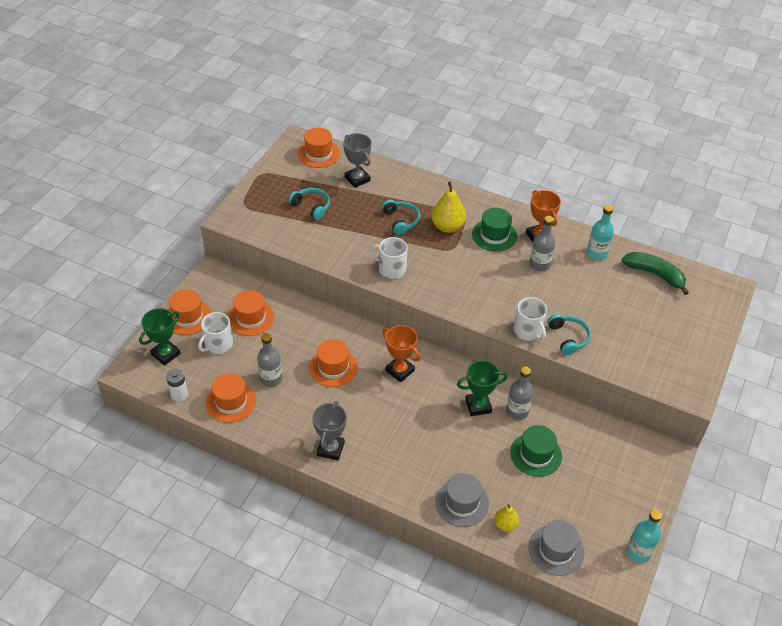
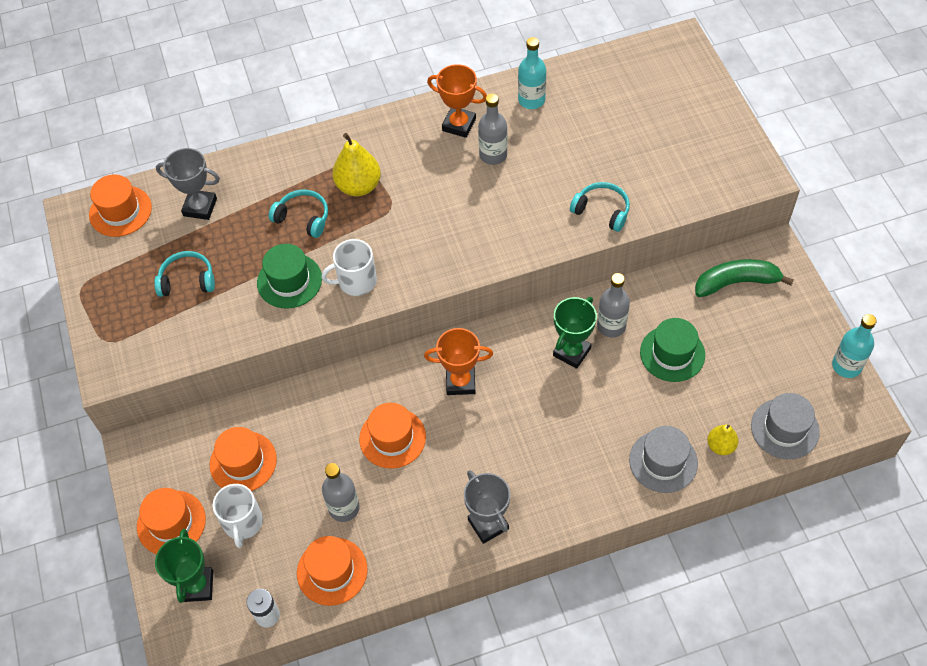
camera: 40 degrees left, 10 degrees up
green hat [472,208,517,252] -> green hat moved to [257,244,322,309]
white mug [514,297,547,341] -> none
green banana [622,252,689,295] -> green banana moved to [695,259,794,297]

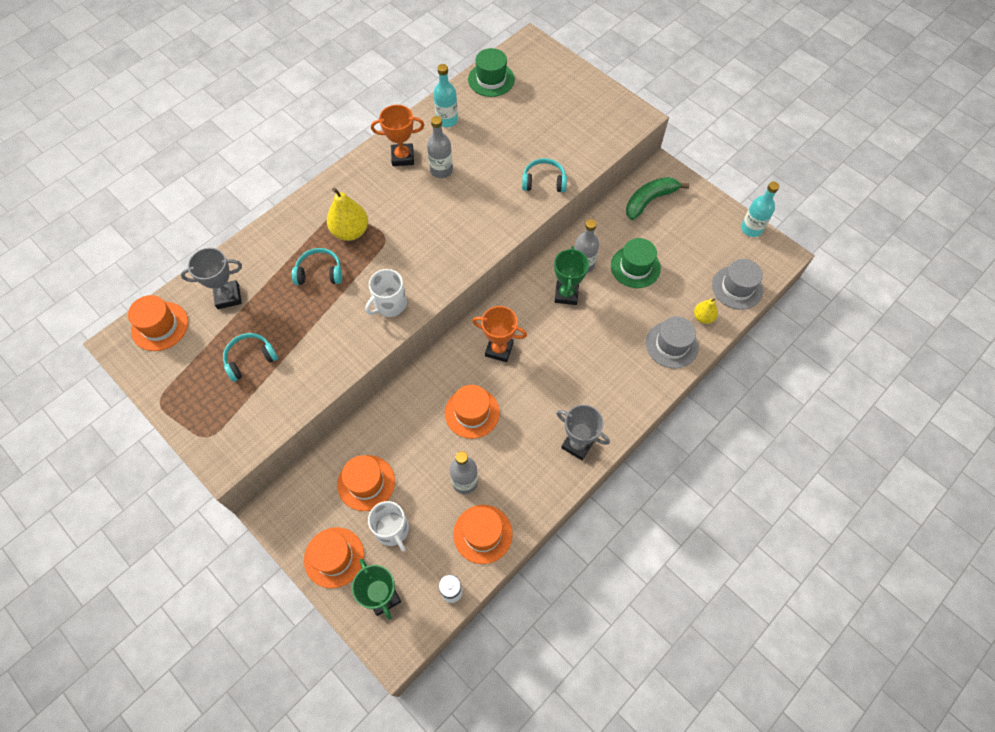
camera: 30 degrees left, 5 degrees up
green hat [257,244,322,309] -> green hat moved to [468,48,515,97]
orange trophy [424,328,493,395] -> orange trophy turned 45 degrees clockwise [472,306,527,362]

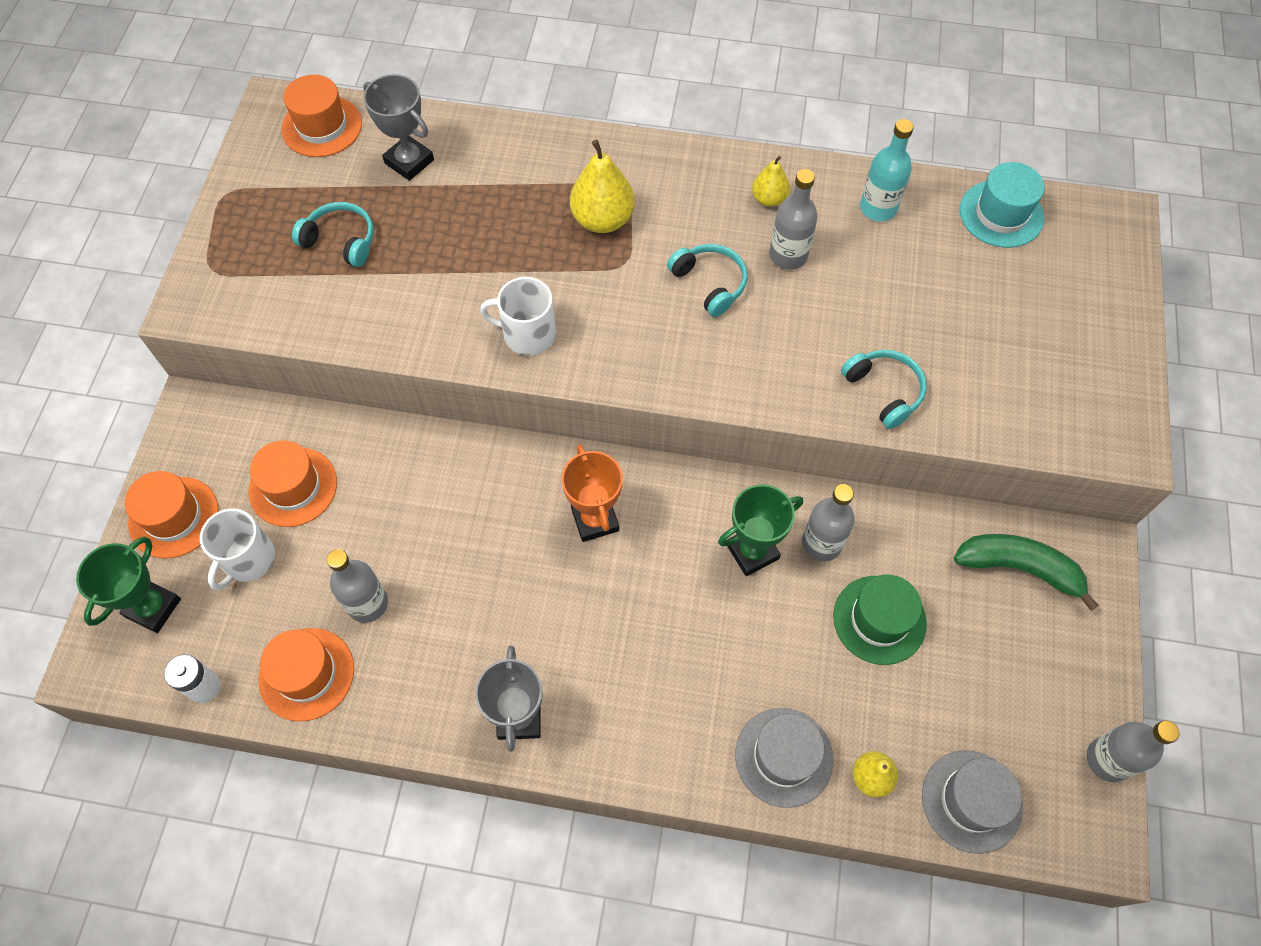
camera: 55 degrees right, 0 degrees up
turquoise headphones [292,248,342,285] -> turquoise headphones moved to [667,244,747,317]
orange trophy [371,105,424,166] -> yellow pear [752,156,790,207]
orange hat [445,385,500,439] -> none
green hat [468,48,515,97] -> turquoise hat [960,162,1044,248]
turquoise bottle [741,182,779,237] -> grey bottle [1087,720,1180,782]

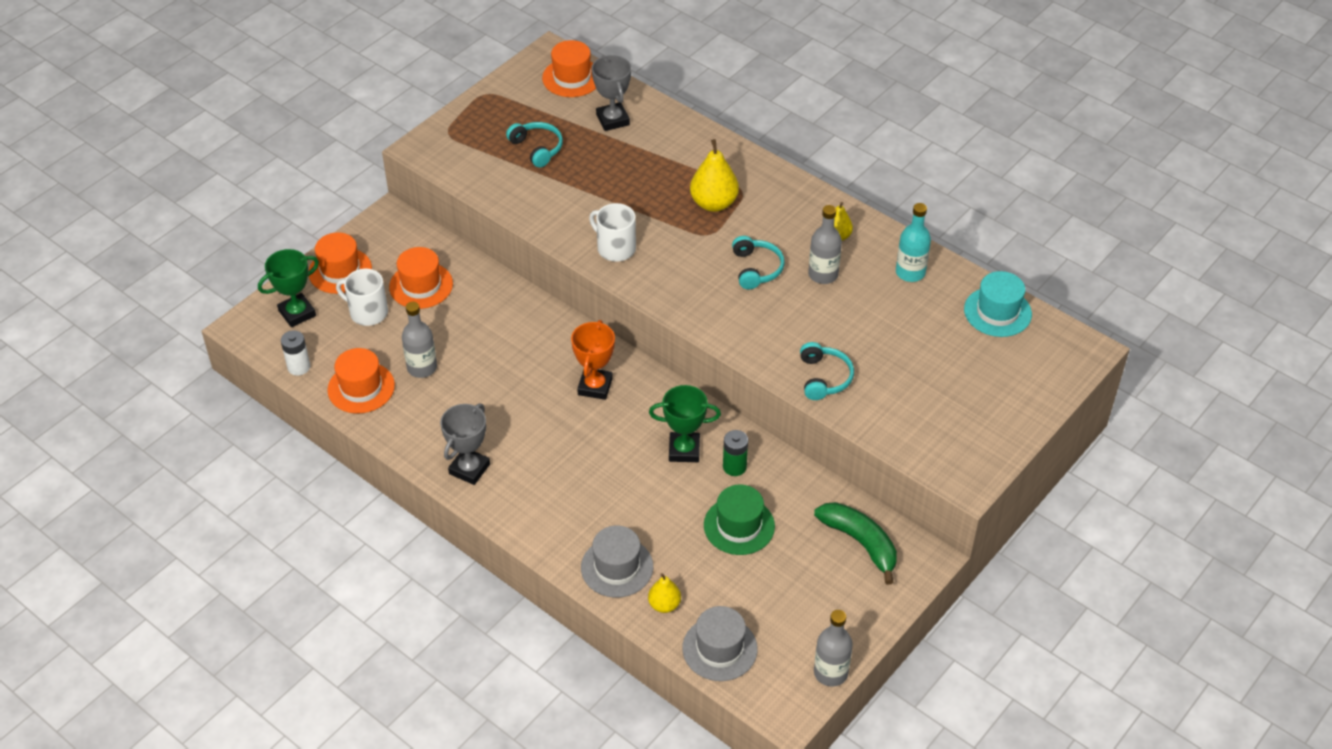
camera: 30 degrees right, 15 degrees down
white mug [200,508,275,590] -> white mug turned 60 degrees clockwise [336,269,388,326]
grey bottle [802,484,855,561] -> green battery [723,430,748,476]

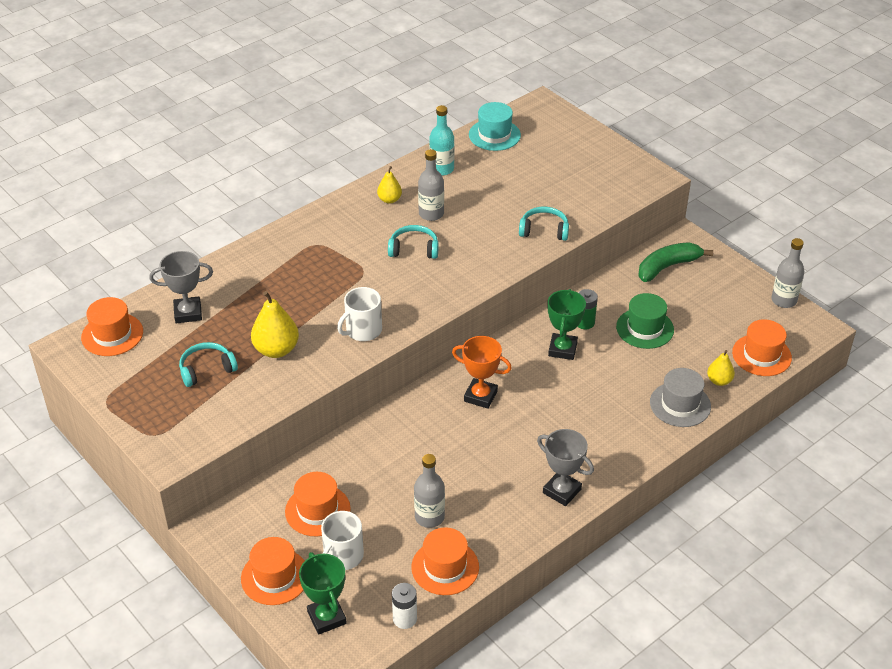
camera: 80 degrees left, 5 degrees down
grey hat [682,606,758,681] -> orange hat [732,319,792,376]
yellow pear [690,139,739,212] -> yellow pear moved to [251,291,299,358]

